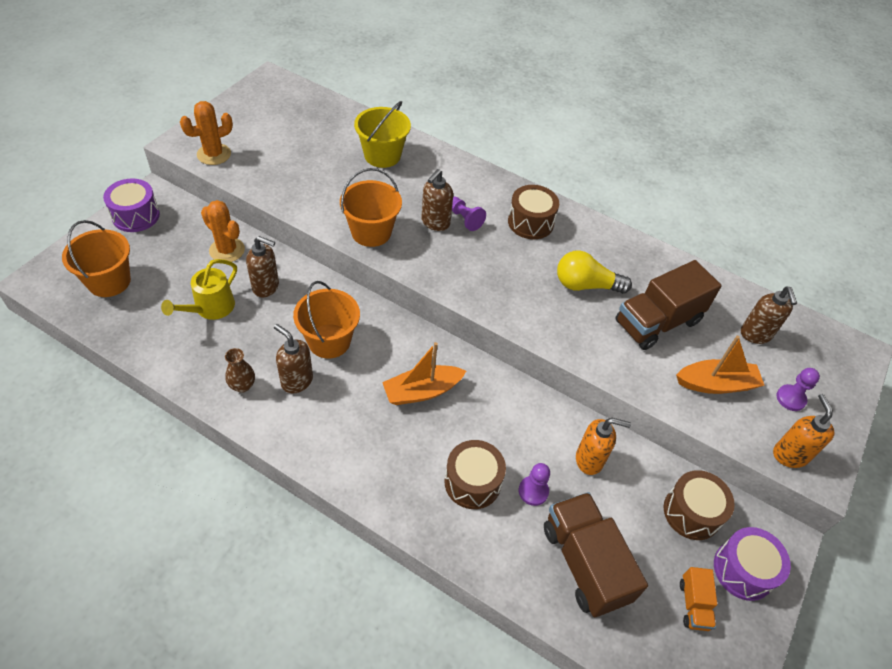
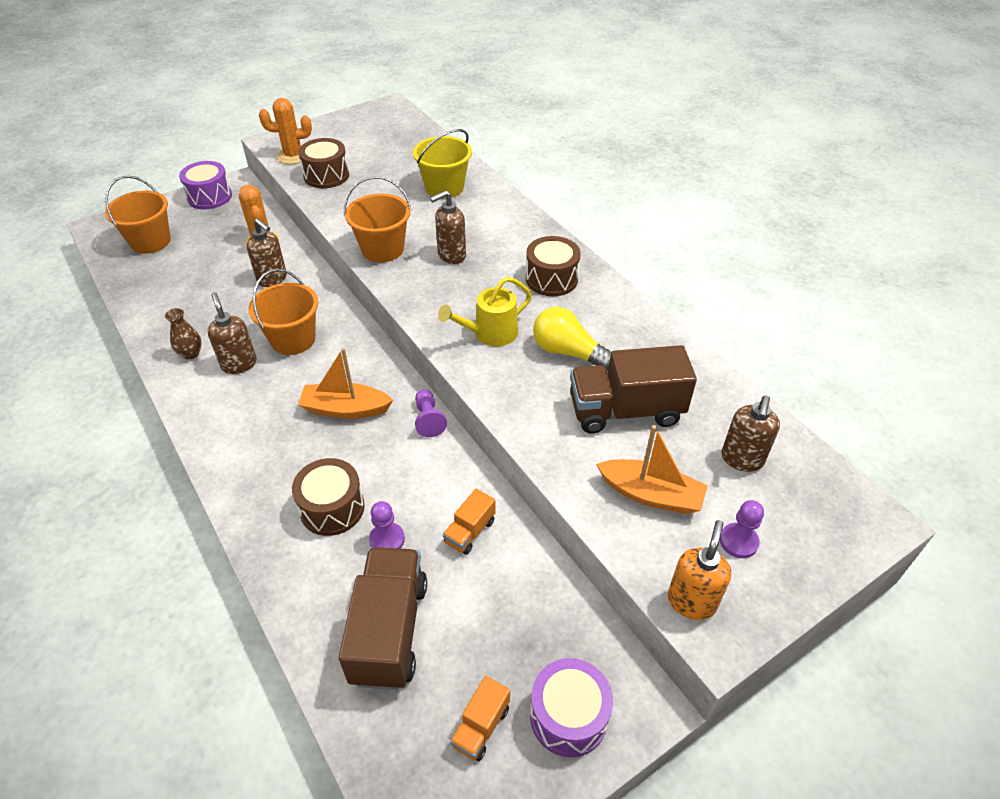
camera: 30 degrees right, 5 degrees down
yellow watering can [161,259,237,320] -> yellow watering can moved to [438,277,532,346]
purple pawn [452,196,486,231] -> purple pawn moved to [415,389,447,437]
orange soap dispenser [576,418,631,475] -> orange truck [443,489,496,555]
brown drum [664,470,735,540] -> brown drum moved to [298,138,349,188]

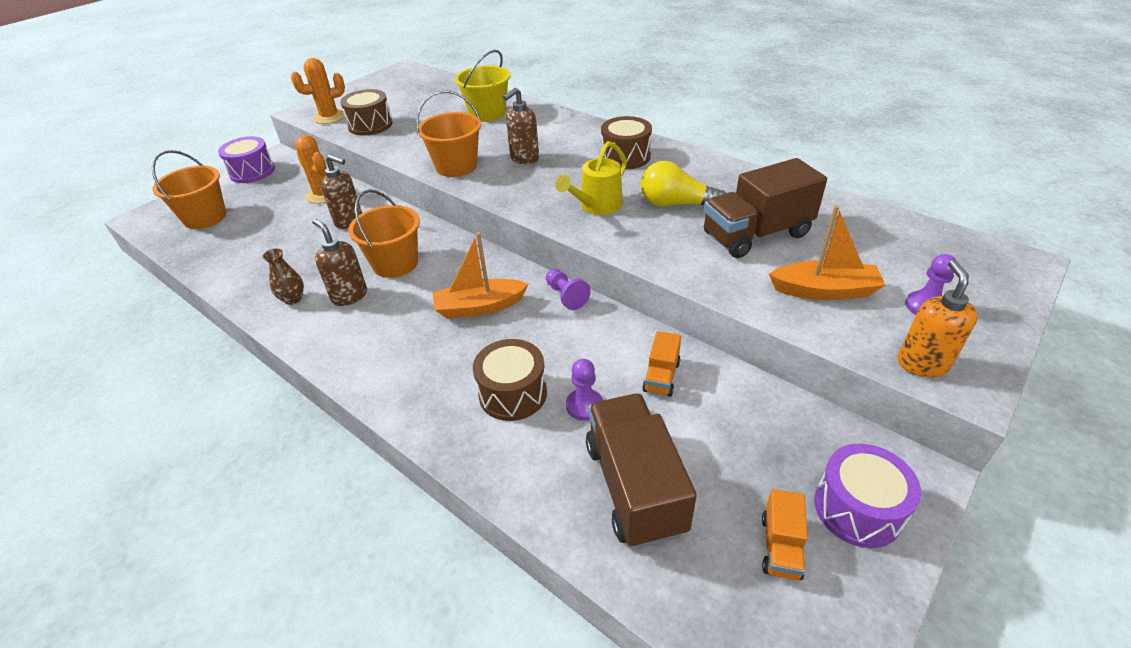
camera: 15 degrees left, 5 degrees down
brown soap dispenser [722,396,780,472] -> none

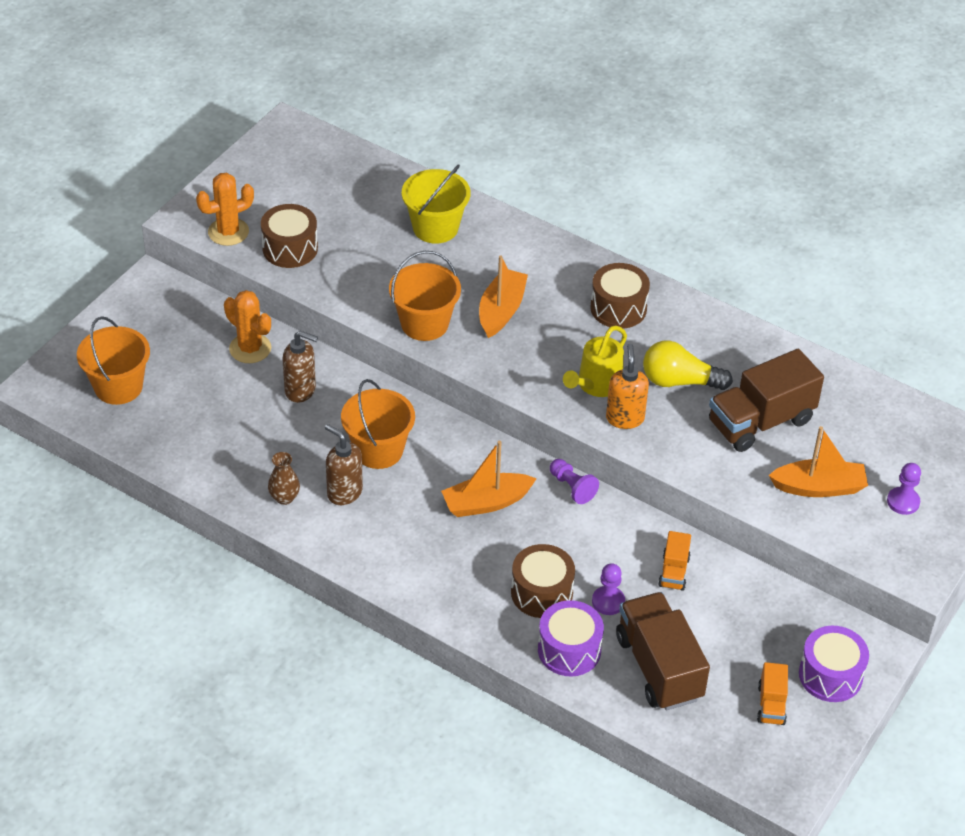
camera: 10 degrees left, 5 degrees up
purple drum [218,136,275,183] -> purple drum moved to [538,600,604,676]
brown soap dispenser [503,88,539,164] -> orange boat [479,256,528,338]
orange soap dispenser [898,260,978,378] -> orange soap dispenser moved to [606,344,649,429]

